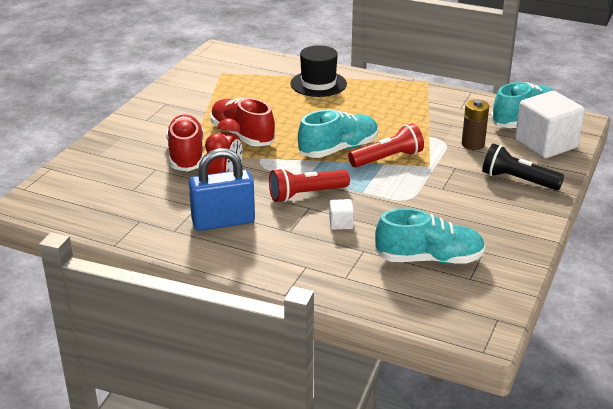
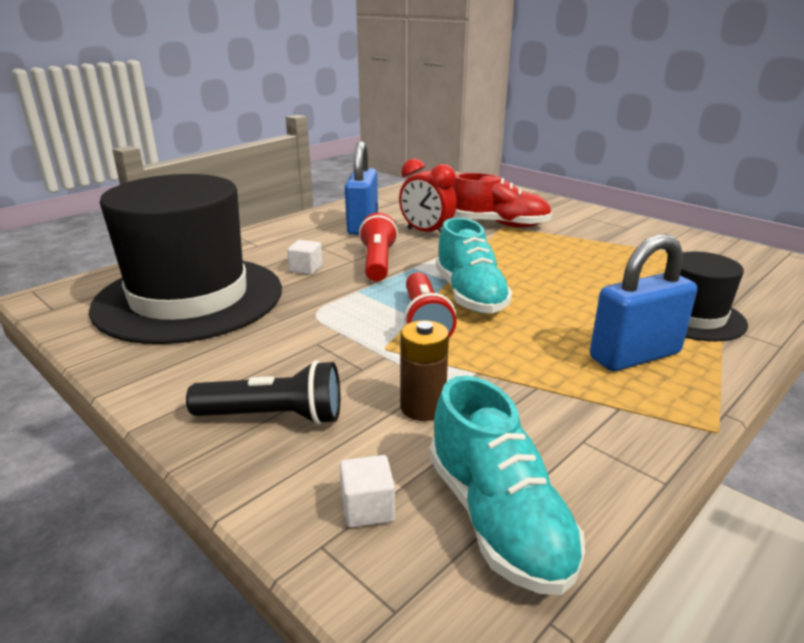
camera: 110 degrees right, 5 degrees down
red shoe [210,98,276,147] -> none
turquoise shoe [375,208,485,264] -> black hat [89,174,282,344]
black flashlight [482,143,564,190] -> black flashlight turned 45 degrees clockwise [186,360,340,425]
white cube [515,91,585,158] -> white cube [340,455,395,528], size x0.43
none -> blue padlock [590,234,697,371]

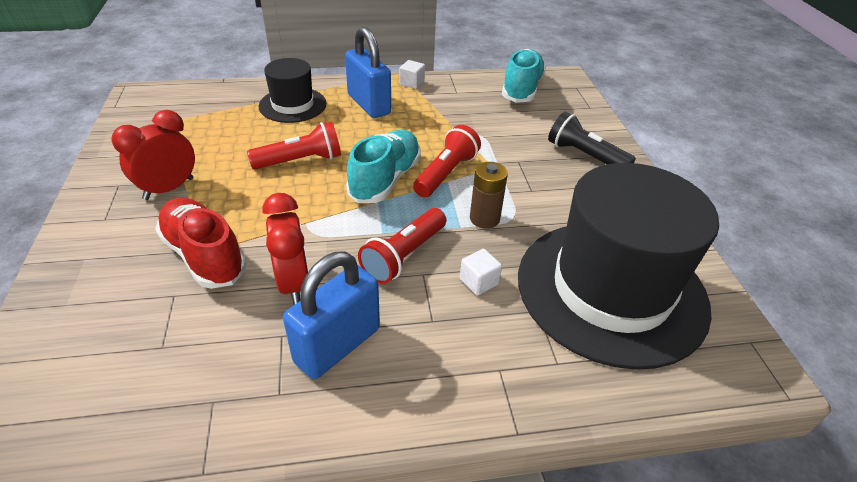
camera: 145 degrees left, 15 degrees up
white cube [340,455,395,528] -> white cube moved to [400,60,425,89]
brown battery [401,320,449,421] -> brown battery moved to [470,162,508,229]
blue padlock [590,234,697,371] -> blue padlock turned 45 degrees clockwise [345,27,391,118]
none -> red clock [111,110,195,200]
none -> red flashlight [247,121,341,169]

